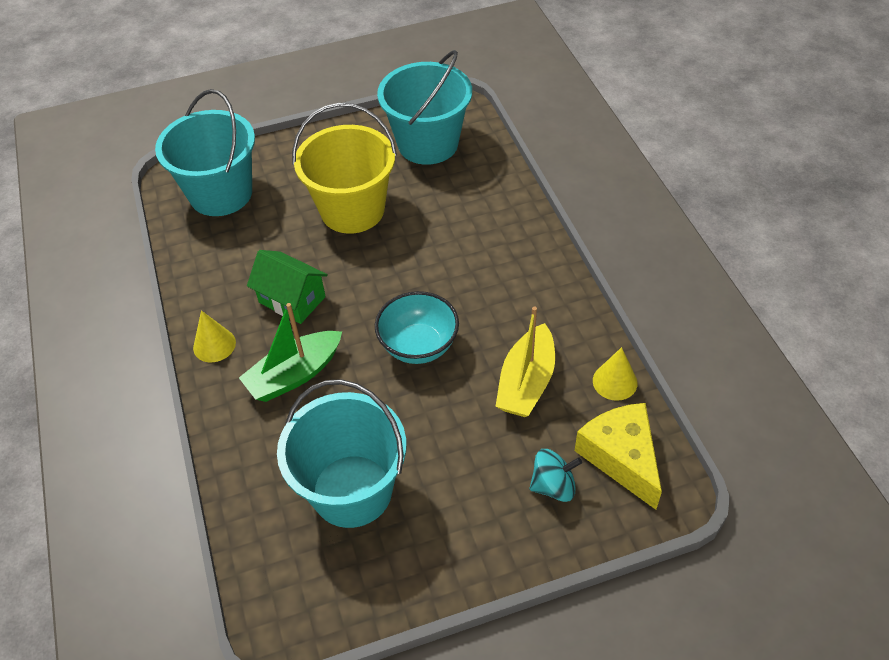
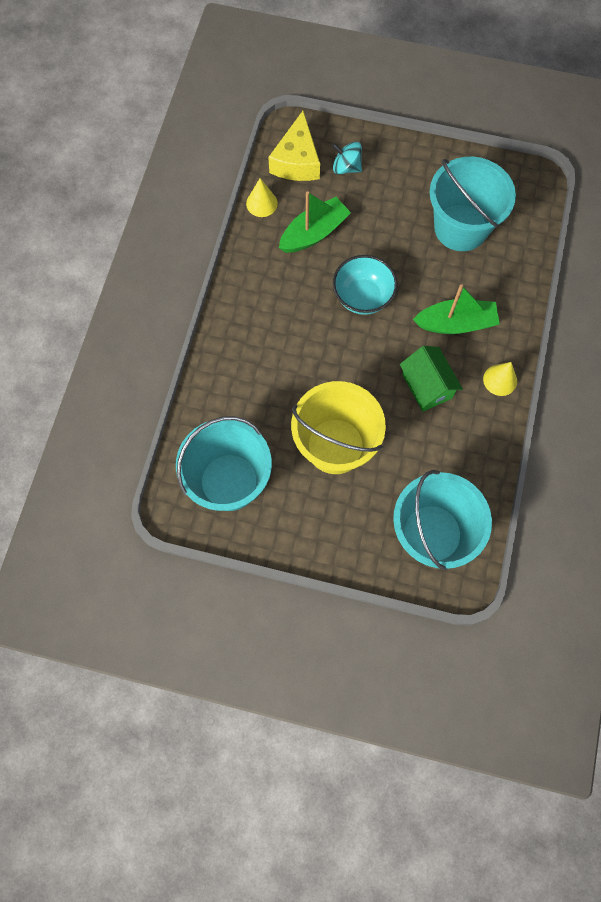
camera: 150 degrees left, 20 degrees up
yellow boat [495,306,555,417] -> green boat [279,191,351,253]

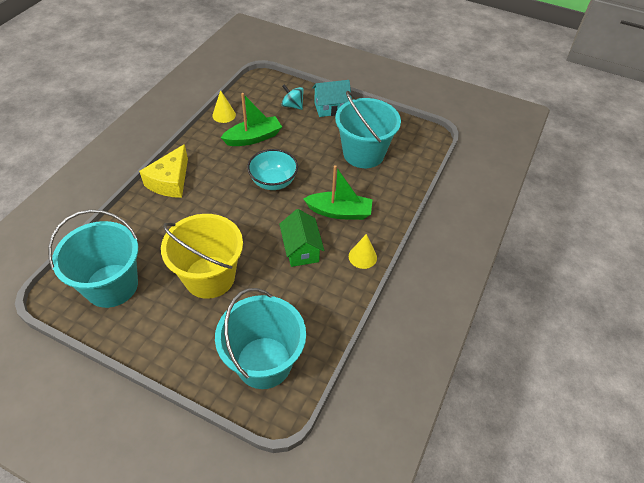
camera: 10 degrees right, 20 degrees down
yellow cheese [268,111,320,181] -> yellow cheese moved to [139,144,188,198]
none -> turquoise house [312,80,352,117]

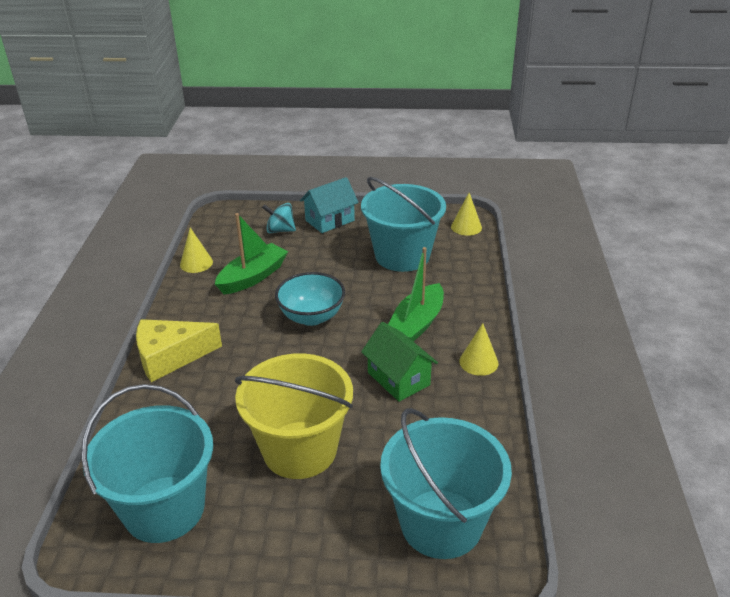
camera: 20 degrees left, 15 degrees down
yellow cheese [139,144,188,198] -> yellow cheese turned 75 degrees clockwise [136,319,222,382]
green boat [304,165,373,220] -> green boat turned 135 degrees clockwise [388,247,444,342]
none -> yellow cone [451,193,482,236]

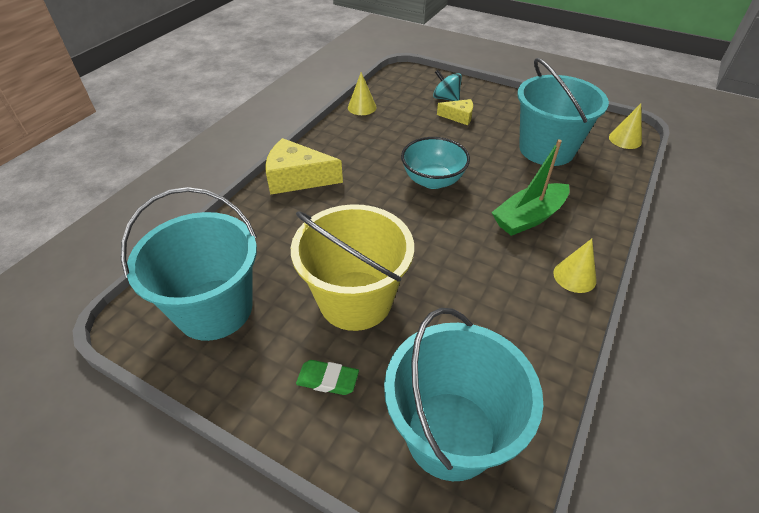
camera: 25 degrees right, 10 degrees up
green boat [215,213,288,295] -> none
turquoise house [300,177,359,233] -> none
green house [361,322,438,402] -> none
none -> green eraser [296,360,359,395]
none -> yellow cheese [437,99,473,125]

